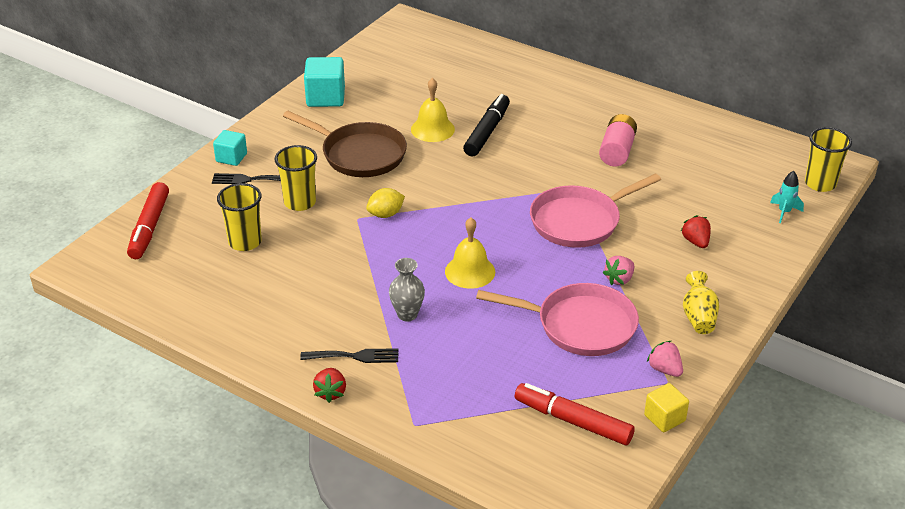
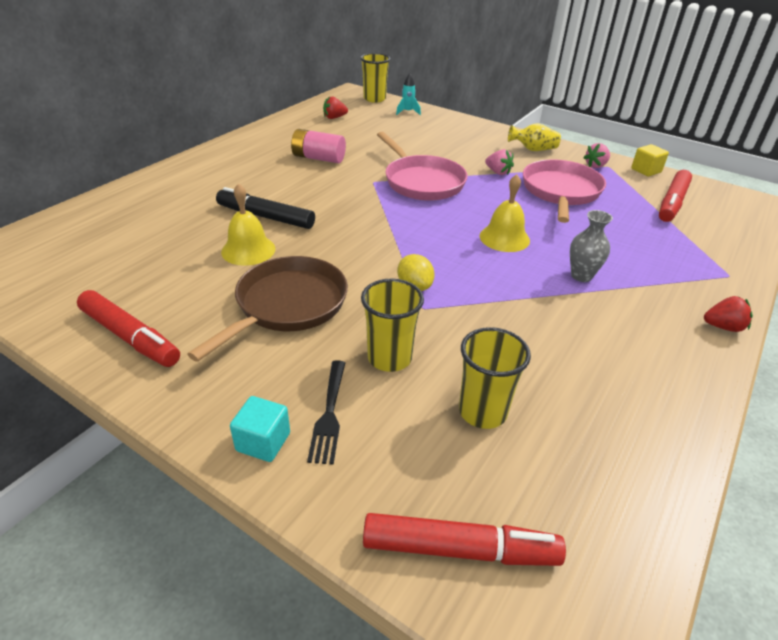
camera: 90 degrees left, 0 degrees up
black fork [300,348,398,363] -> none
turquoise cube [304,57,345,107] -> red marker [77,290,180,367]
red strawberry [681,215,711,248] -> red strawberry moved to [323,96,348,119]

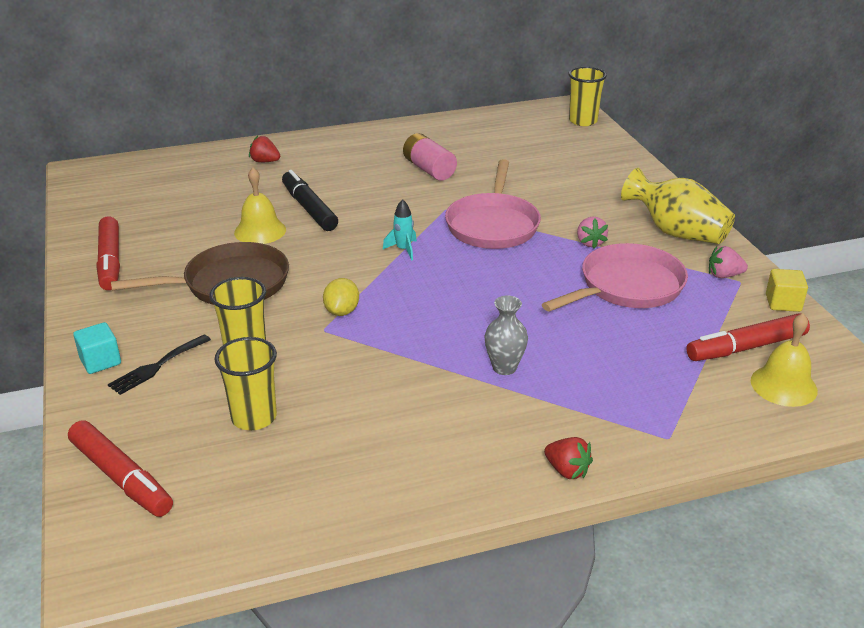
camera: 40 degrees right, 5 degrees down
red strawberry [323,96,348,119] -> red strawberry moved to [249,136,280,162]
turquoise rocket [396,74,421,115] -> turquoise rocket moved to [383,199,417,261]
yellow bell [480,174,530,252] -> yellow bell moved to [751,313,818,407]
yellow vase [508,123,561,151] -> yellow vase [621,168,735,244], size x1.67

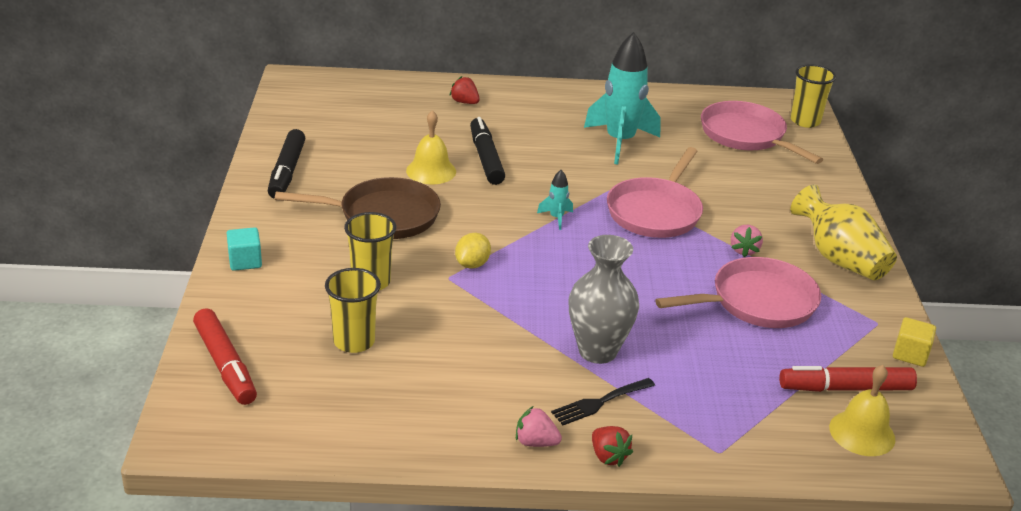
camera: 15 degrees right, 0 degrees up
red marker [96,216,120,290] -> black marker [268,129,305,199]
black fork [108,334,211,395] -> black fork moved to [551,378,655,425]
pink battery [403,133,457,180] -> turquoise rocket [584,32,660,165]
grey vase [485,296,528,375] -> grey vase [568,235,639,364], size x1.67
pink strawberry [709,246,748,278] -> pink strawberry moved to [516,406,562,447]
none -> pink pan [701,101,823,164]

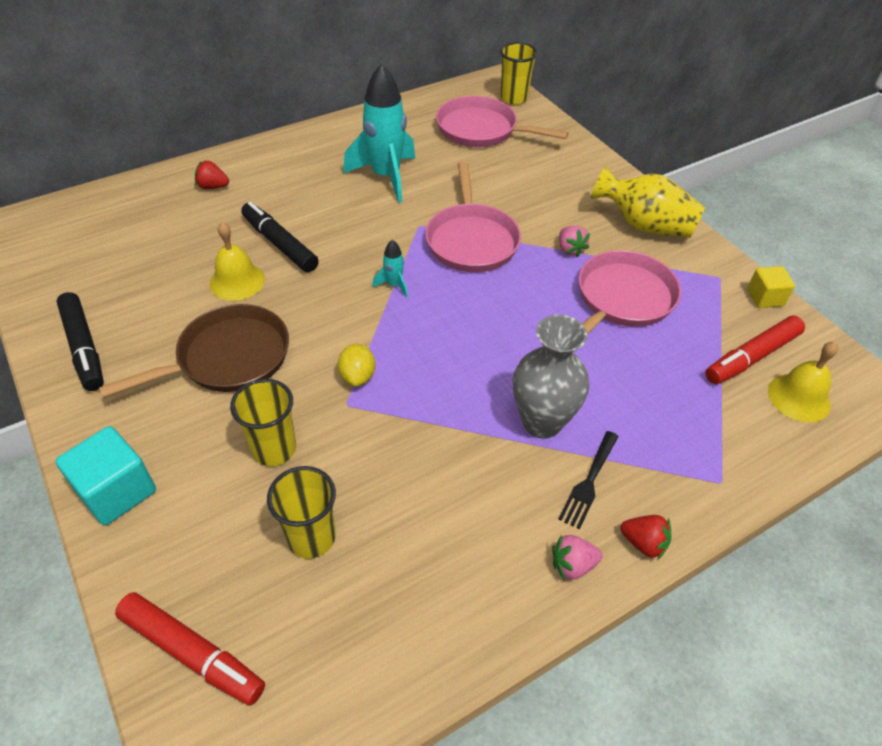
camera: 30 degrees left, 15 degrees up
turquoise cube [227,227,262,271] -> turquoise cube [56,426,156,525], size x1.60

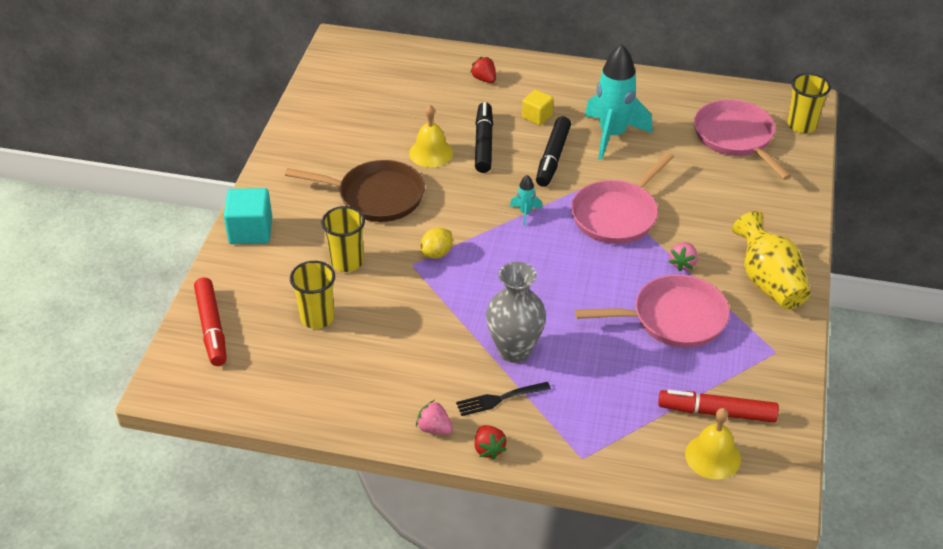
camera: 45 degrees right, 5 degrees down
black marker [56,292,104,391] -> black marker moved to [536,116,571,187]
yellow cube [747,266,795,308] -> yellow cube moved to [522,90,554,125]

